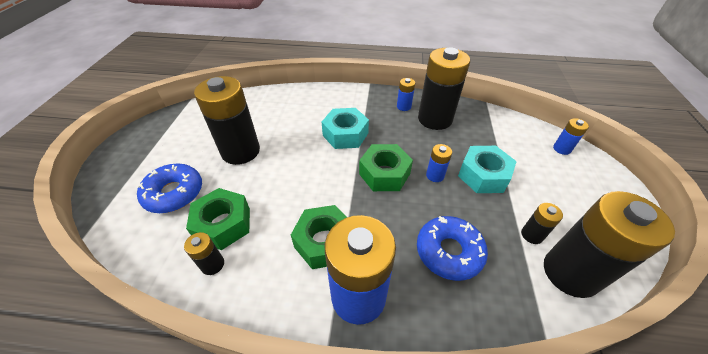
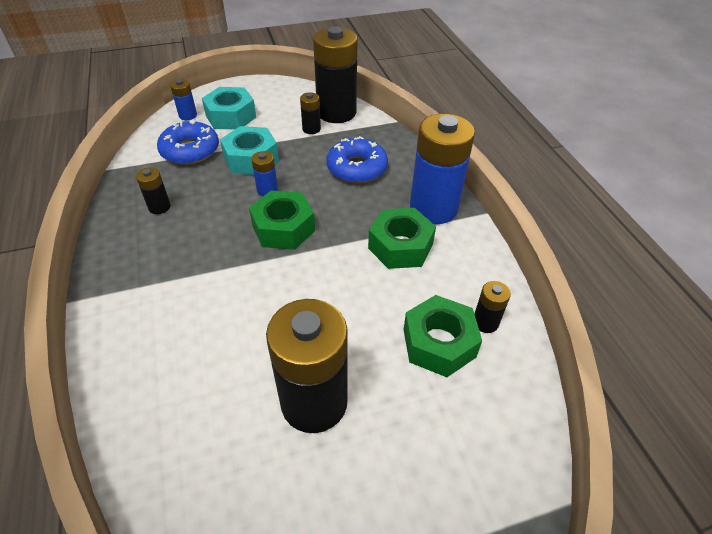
camera: 115 degrees left, 0 degrees up
blue donut [137,164,202,213] -> blue donut moved to [157,119,219,165]
turquoise nut [322,108,369,149] -> turquoise nut moved to [202,87,256,129]
blue battery [397,78,415,111] -> none
black battery [418,47,470,130] -> black battery [136,167,171,214], size x0.45

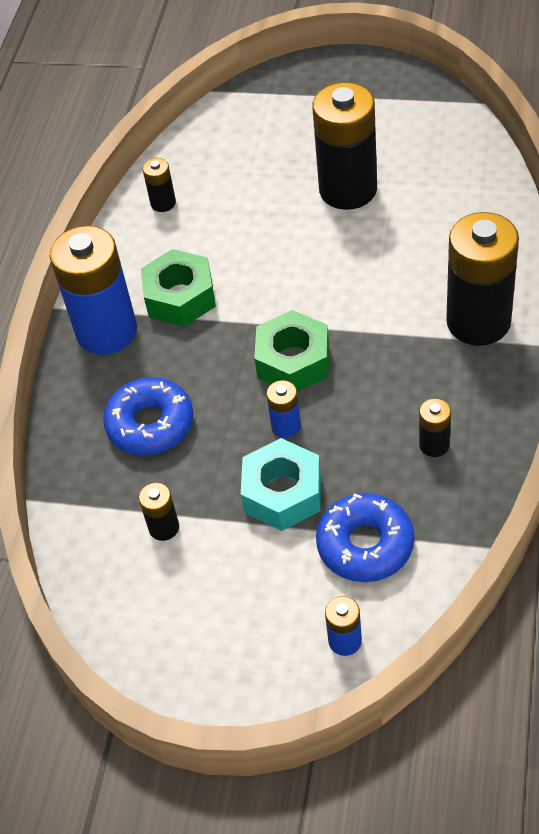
camera: 145 degrees left, 5 degrees up
turquoise nut [202,87,256,129] -> none
black battery [313,26,357,123] -> black battery moved to [446,212,519,346]
green nut [403,295,482,377] -> none

